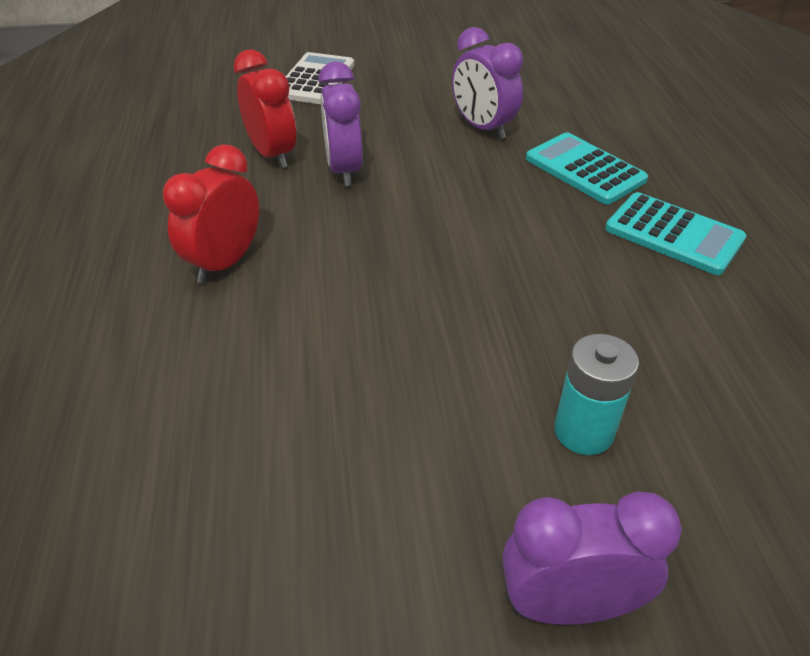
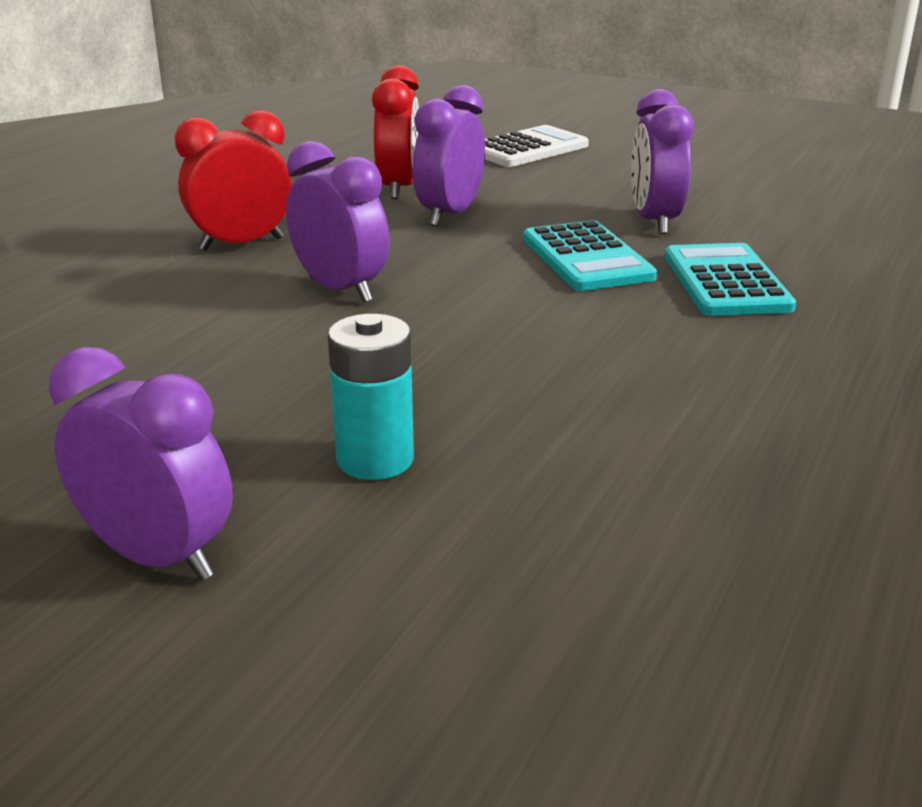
camera: 35 degrees right, 15 degrees down
turquoise calculator [605,192,746,275] -> turquoise calculator moved to [523,220,657,291]
none -> purple clock [286,141,390,303]

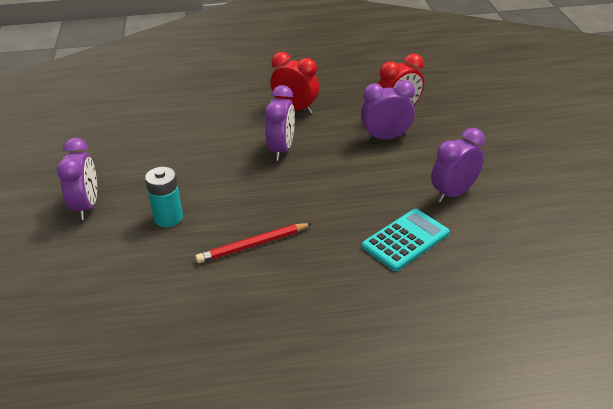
camera: 55 degrees right, 10 degrees up
white calculator [485,125,589,167] -> none
turquoise calculator [523,220,657,291] -> none
none -> red pencil [195,223,312,263]

